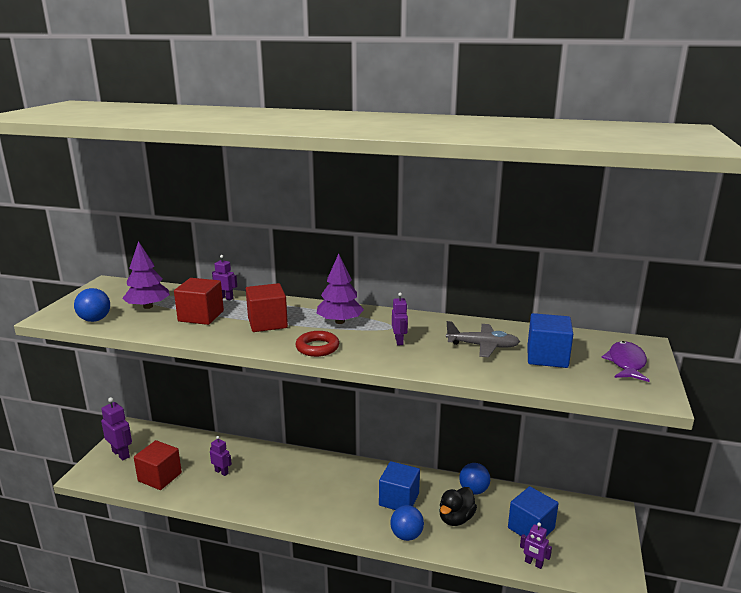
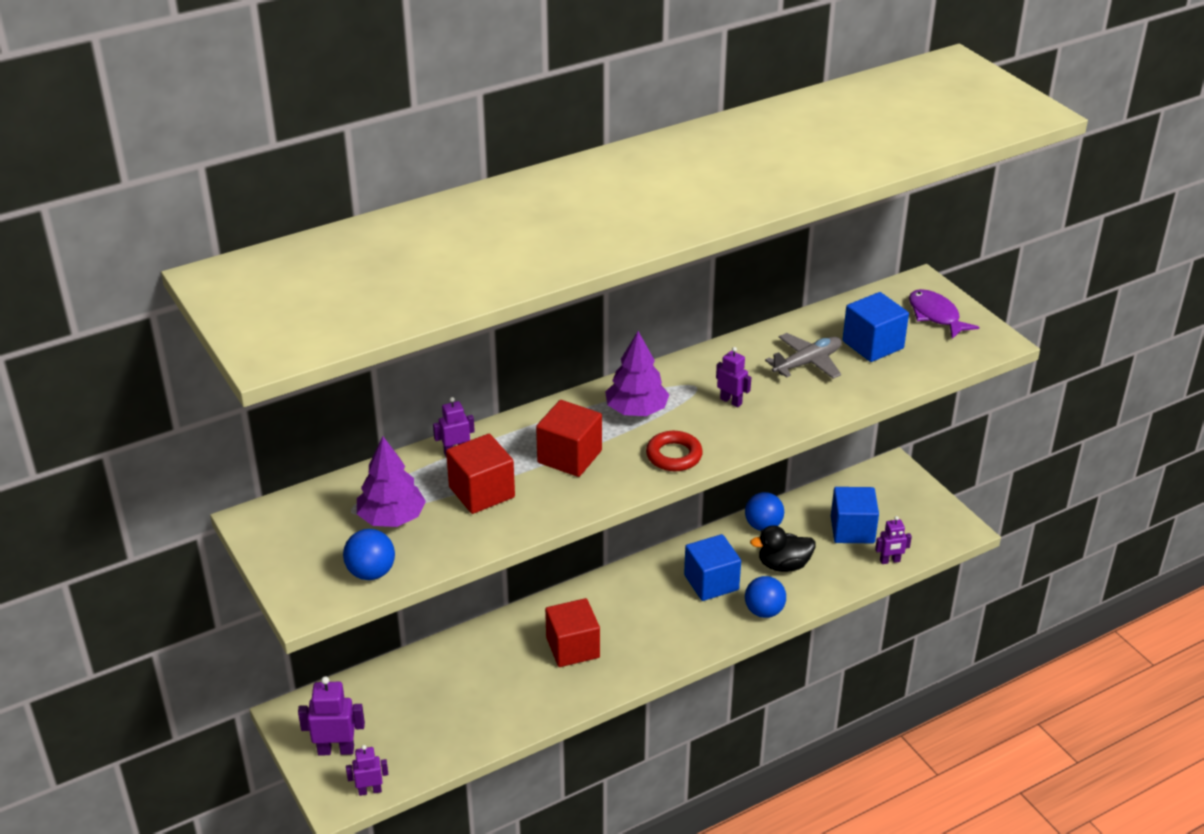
camera: 45 degrees left, 15 degrees up
red cube [134,440,182,490] -> red cube moved to [545,598,600,667]
purple robot [210,436,232,476] -> purple robot moved to [346,745,388,796]
black duck [439,487,477,526] -> black duck turned 90 degrees clockwise [750,525,816,572]

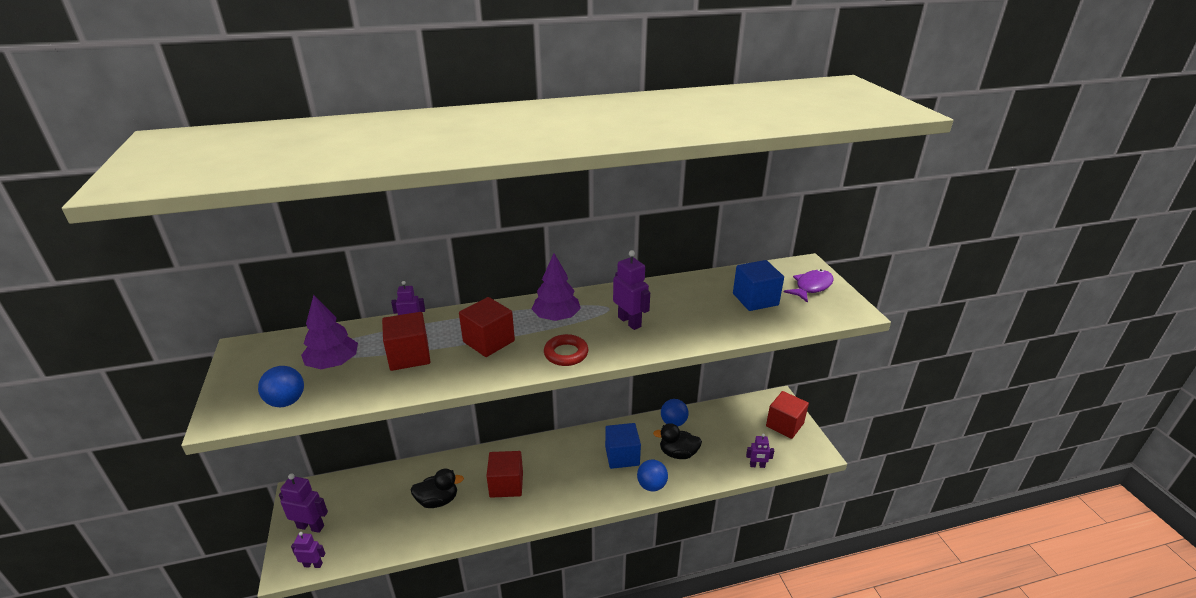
camera: 15 degrees right, 5 degrees down
purple robot [716,347,751,408] -> purple robot [613,250,650,330], size x1.58
grey plane [765,333,842,379] -> none
blue cube [831,487,879,543] -> none
purple fish [909,289,979,339] -> purple fish turned 60 degrees clockwise [784,269,834,303]
none -> black duck [410,469,464,508]
none -> red cube [766,391,809,439]

